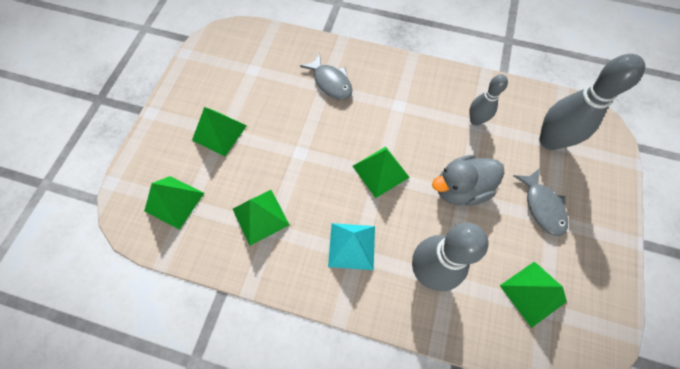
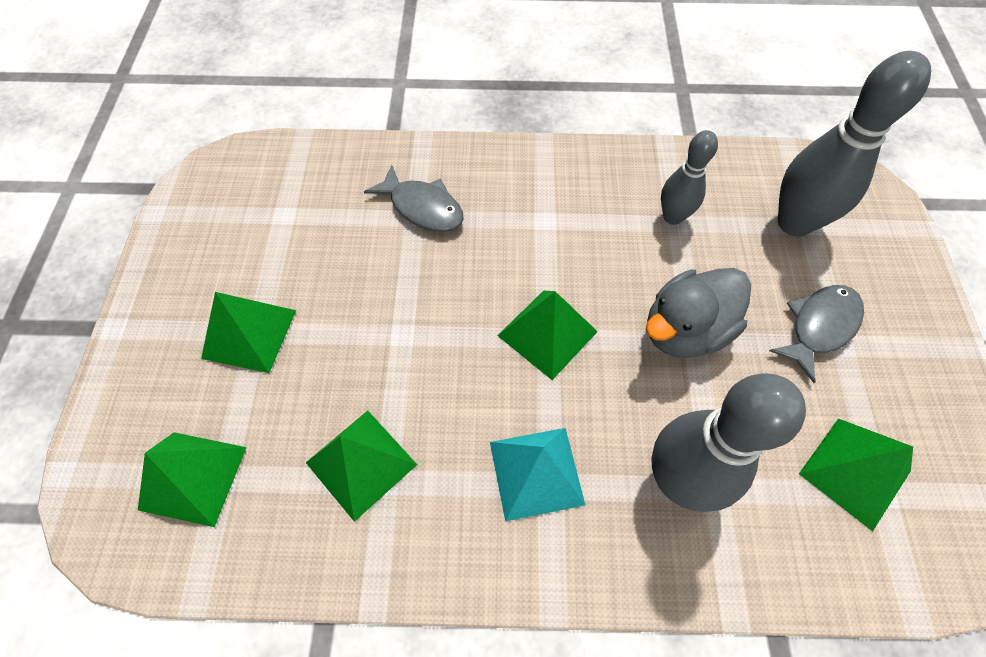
camera: 15 degrees left, 5 degrees down
grey fish [514,168,568,236] -> grey fish turned 105 degrees counterclockwise [769,285,864,383]

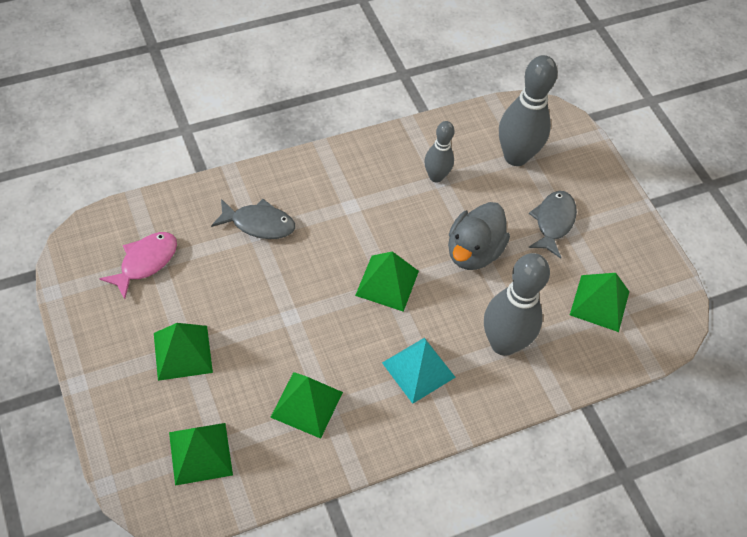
camera: 30 degrees left, 5 degrees down
none -> pink fish [99,232,177,299]

